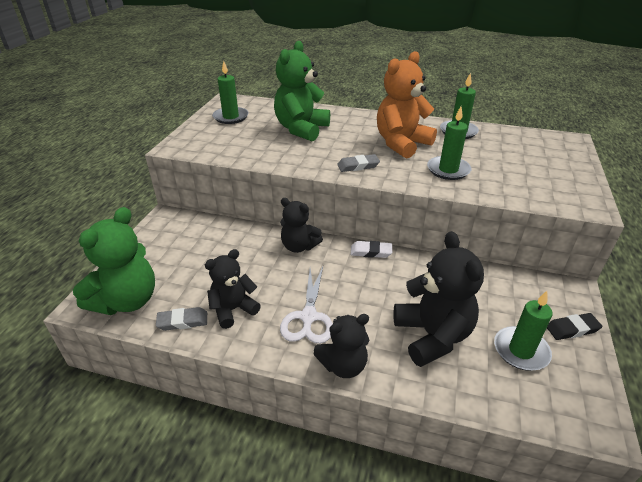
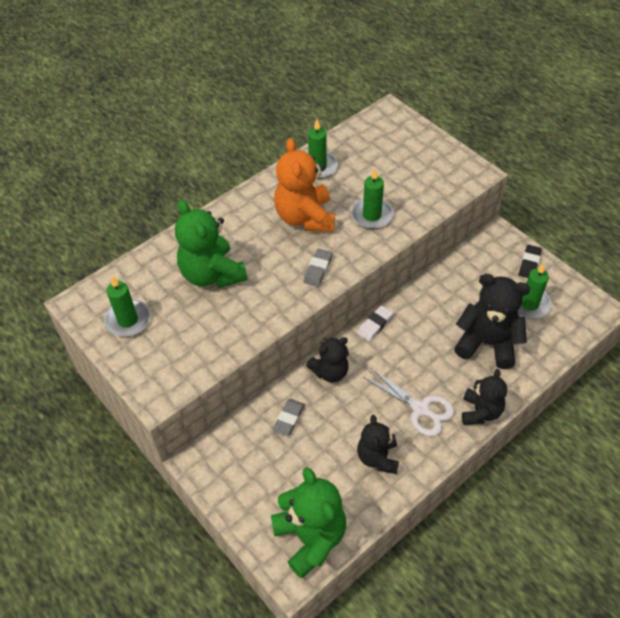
camera: 55 degrees left, 15 degrees up
grey eraser [156,307,207,331] -> grey eraser moved to [273,399,305,436]

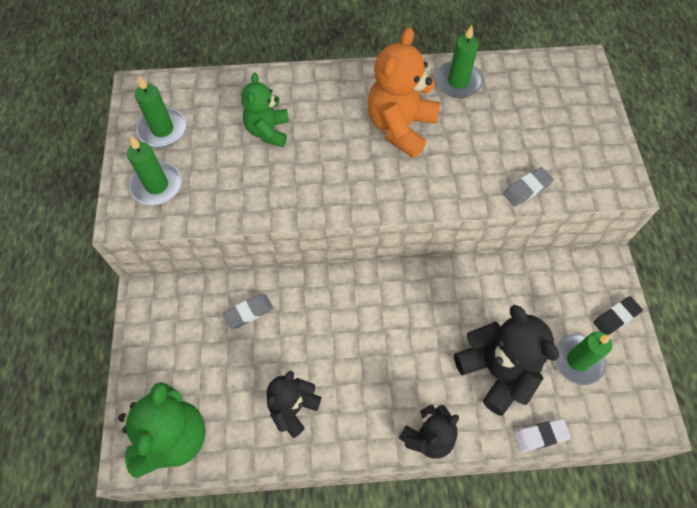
camera: 35 degrees right, 10 degrees up
green teddy bear [175,200,247,288] -> green teddy bear [241,72,289,147], size x0.64
grey eraser [304,248,332,287] -> grey eraser moved to [503,167,554,206]
black teddy bear [306,337,349,383] -> none
green candle [351,169,393,229] -> green candle moved to [127,136,182,205]
white eraser [357,305,393,341] -> white eraser moved to [514,419,571,452]
white scissors [363,368,455,437] -> none

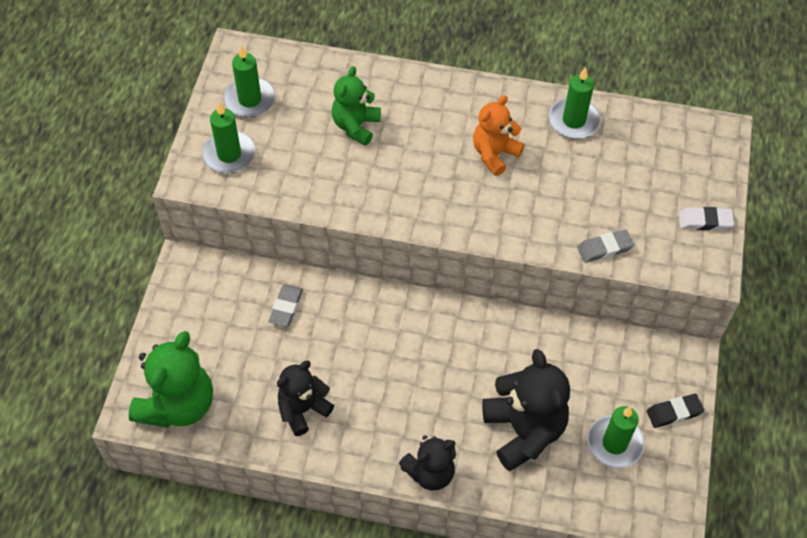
camera: 15 degrees right, 5 degrees down
grey eraser [223,294,274,329] -> grey eraser turned 60 degrees counterclockwise [268,284,303,327]
orange teddy bear [367,27,440,158] -> orange teddy bear [473,95,524,176], size x0.64
white eraser [514,419,571,452] -> white eraser moved to [679,207,734,230]

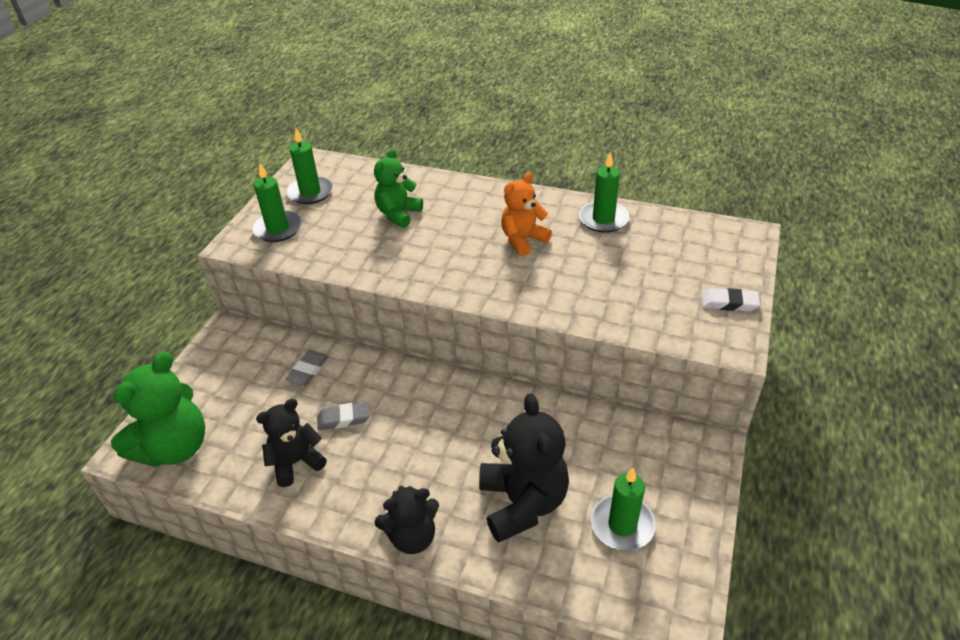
camera: 10 degrees right, 15 degrees down
grey eraser [577,229,634,263] -> grey eraser moved to [317,402,369,430]
black eraser [647,394,704,428] -> none

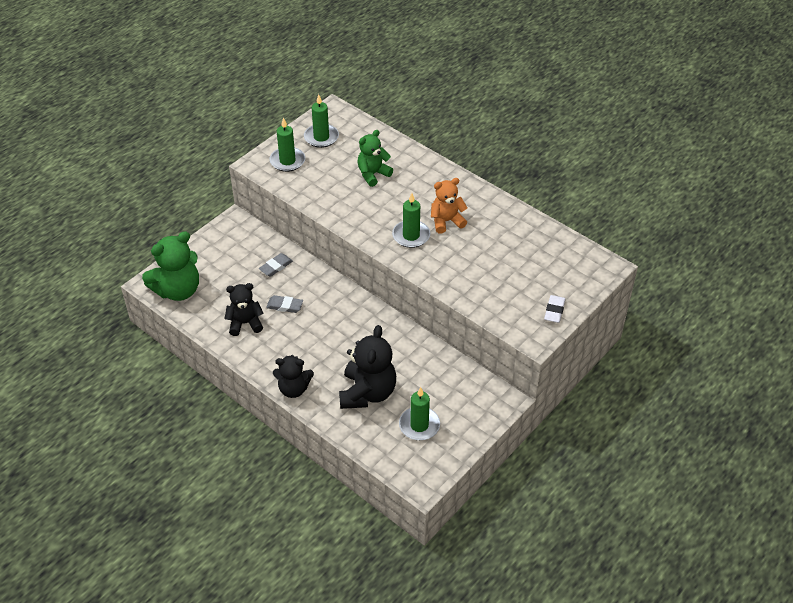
camera: 20 degrees right, 5 degrees up
green candle [579,152,629,233] -> green candle moved to [392,193,430,248]
white eraser [702,288,760,311] -> white eraser turned 75 degrees clockwise [544,295,566,323]

